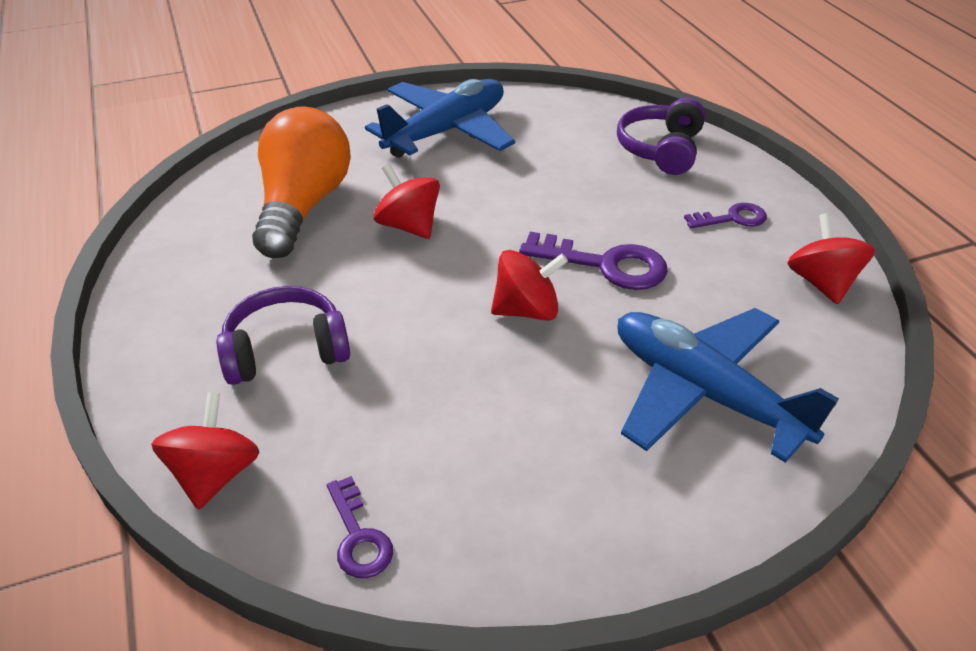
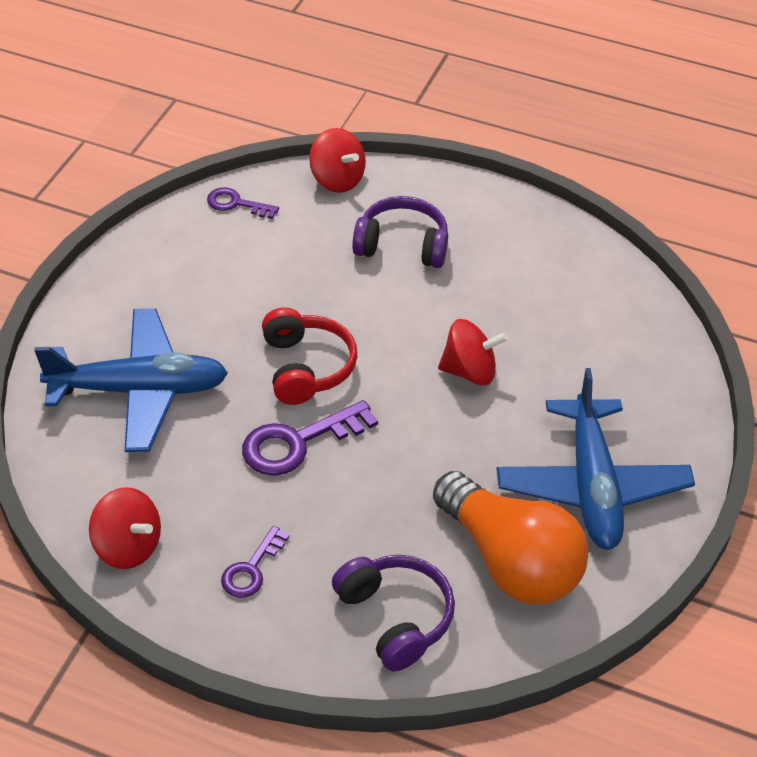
camera: 130 degrees right, 5 degrees up
purple headphones [217,286,350,385] -> purple headphones turned 105 degrees counterclockwise [352,196,448,268]
orange light bulb [252,107,351,258] -> orange light bulb moved to [433,471,589,604]
red spinning top [491,250,568,321] -> red headphones [262,307,357,405]

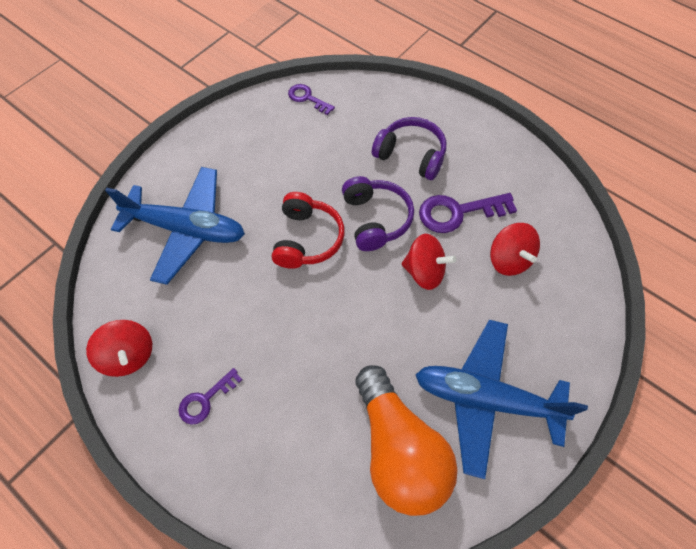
camera: 20 degrees right, 15 degrees up
purple key [242,400,378,476] -> purple key moved to [419,193,517,233]
red spinning top [309,128,366,193] -> red spinning top moved to [490,223,540,276]
purple headphones [332,555,455,671] -> purple headphones moved to [342,176,414,251]
blue plane [496,368,695,550] -> blue plane turned 90 degrees clockwise [415,320,588,479]

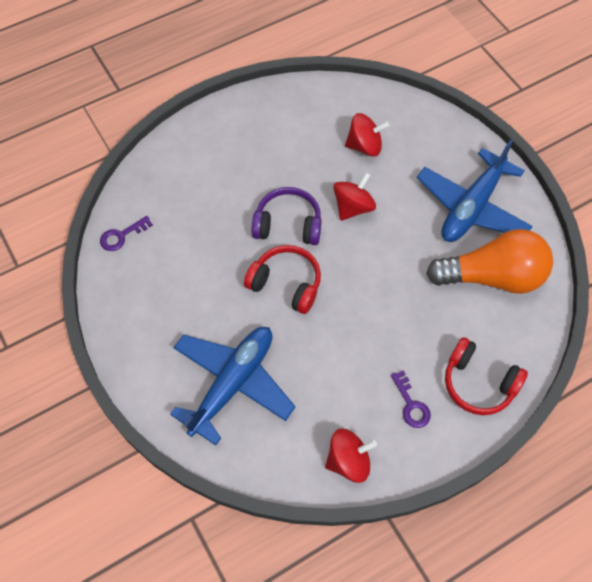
camera: 70 degrees left, 0 degrees up
purple headphones [372,117,446,180] -> none
purple key [419,193,517,233] -> none
none -> red headphones [445,337,528,415]

